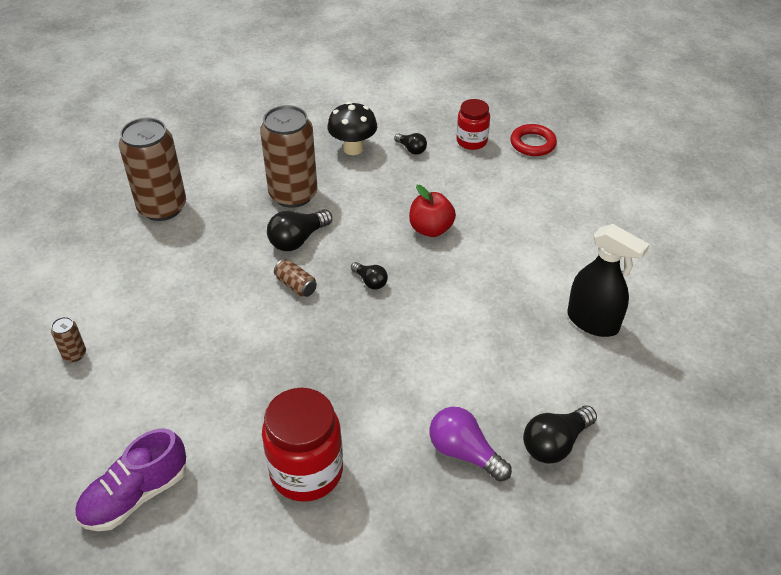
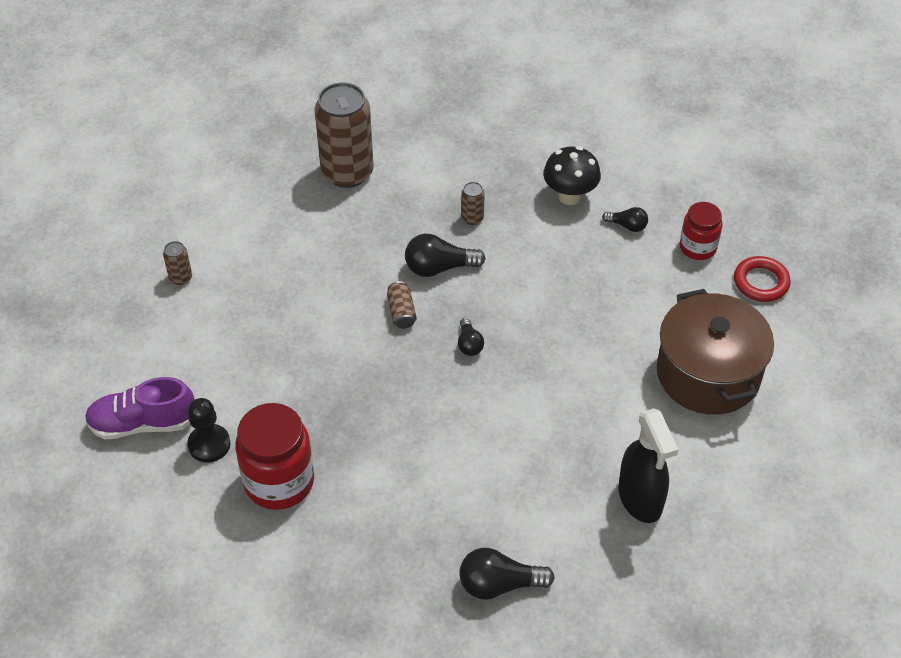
camera: 35 degrees right, 5 degrees up
brown can [260,105,317,208] -> brown can [461,182,485,225], size x0.42
black light bulb [394,133,427,155] -> black light bulb turned 60 degrees counterclockwise [602,207,648,232]
red apple [409,185,456,237] -> none
purple light bulb [430,406,512,481] -> none
none -> black pawn [187,398,230,462]
none -> brown pot [657,289,774,415]

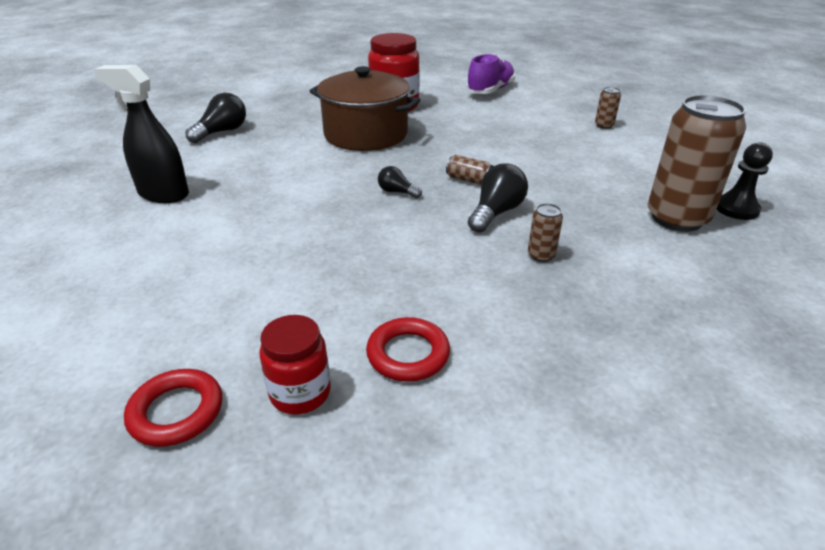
camera: 130 degrees right, 15 degrees down
black pawn [187,398,230,462] -> black pawn moved to [716,143,773,220]
black mushroom [543,146,601,205] -> none
black light bulb [602,207,648,232] -> red ring [366,317,450,382]
brown pot [657,289,774,415] -> brown pot moved to [310,66,420,151]

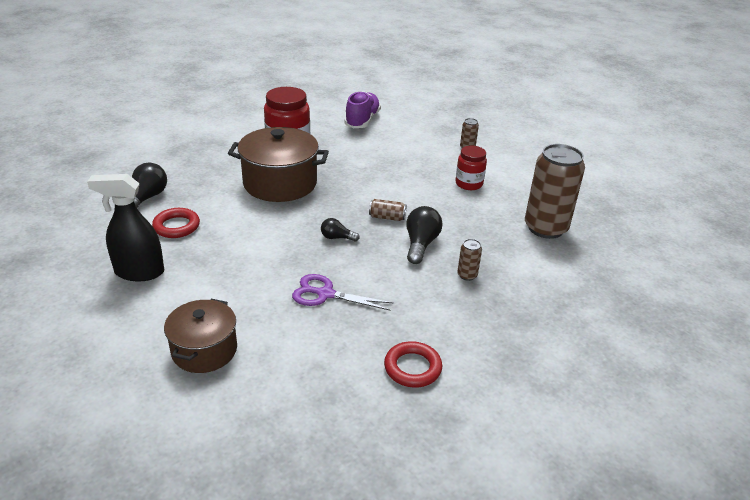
camera: 20 degrees left, 0 degrees up
red ring [124,369,222,447] -> red ring moved to [152,208,200,238]
red jar [259,315,331,414] -> red jar moved to [455,146,487,190]
black pawn [716,143,773,220] -> none
none -> brown pot [164,299,237,373]
none -> purple scissors [292,274,394,310]

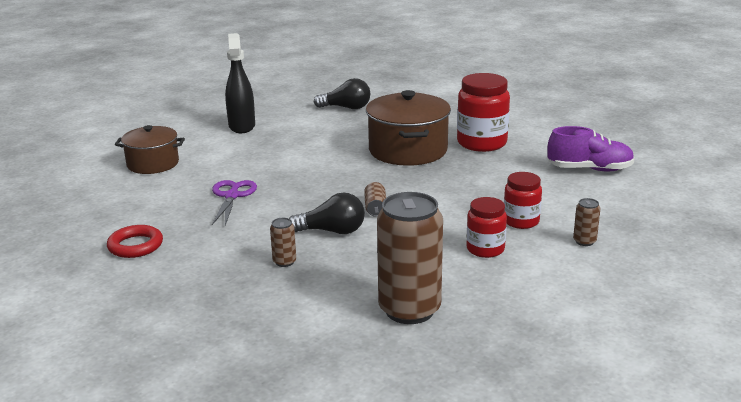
camera: 80 degrees right, 10 degrees down
red ring [152,208,200,238] -> none
black light bulb [321,218,360,241] -> none
none -> red jar [504,172,542,229]

